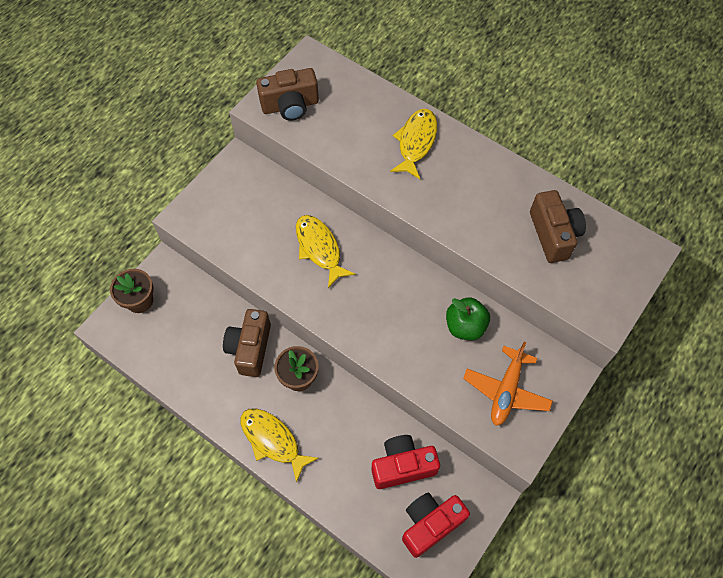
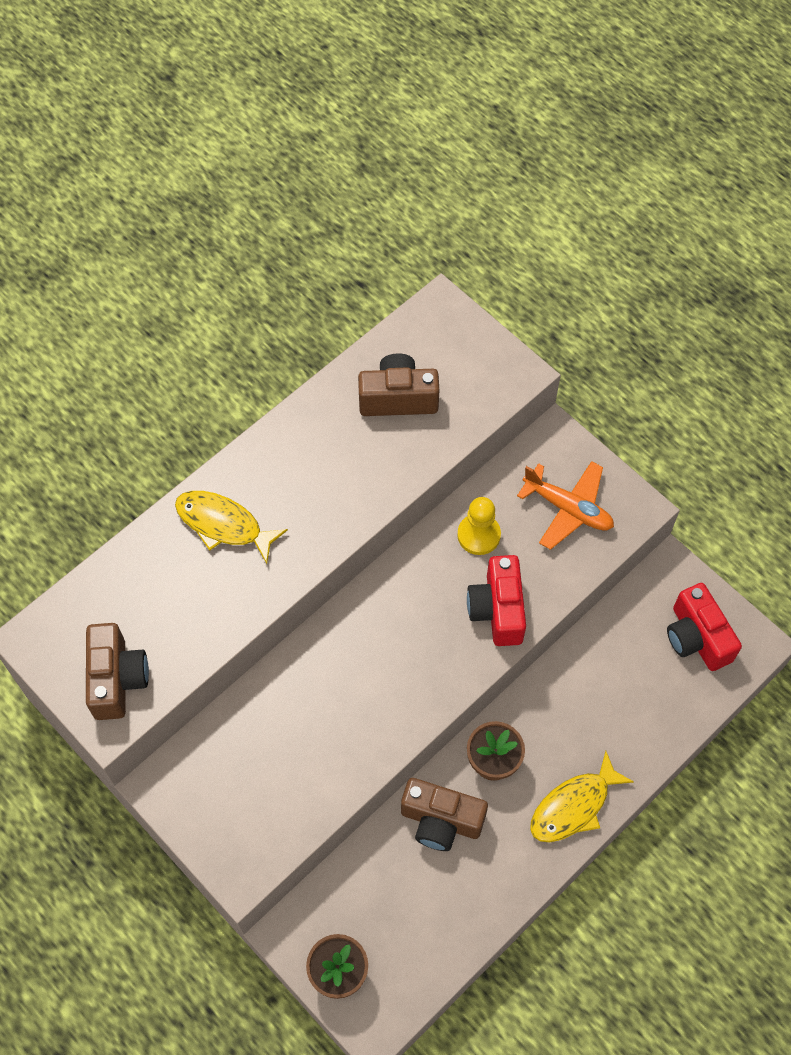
camera: 80 degrees left, 0 degrees up
yellow fish [296,215,355,288] -> none
red camera [371,435,440,489] -> red camera moved to [467,555,526,646]
green apple [446,297,490,340] -> yellow pawn [457,497,501,555]

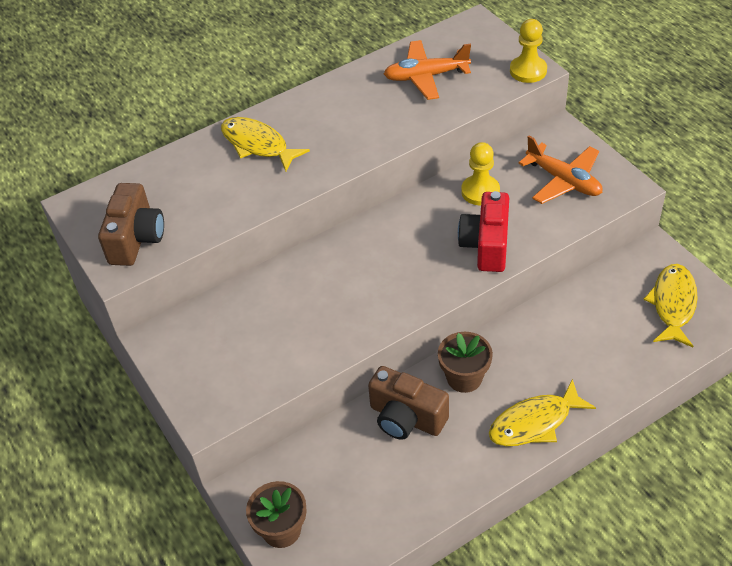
camera: 15 degrees right, 15 degrees down
brown camera [358,353,439,416] -> orange plane [384,40,471,100]
red camera [667,583,742,671] -> yellow fish [643,264,698,347]
none -> yellow pawn [510,19,547,83]

